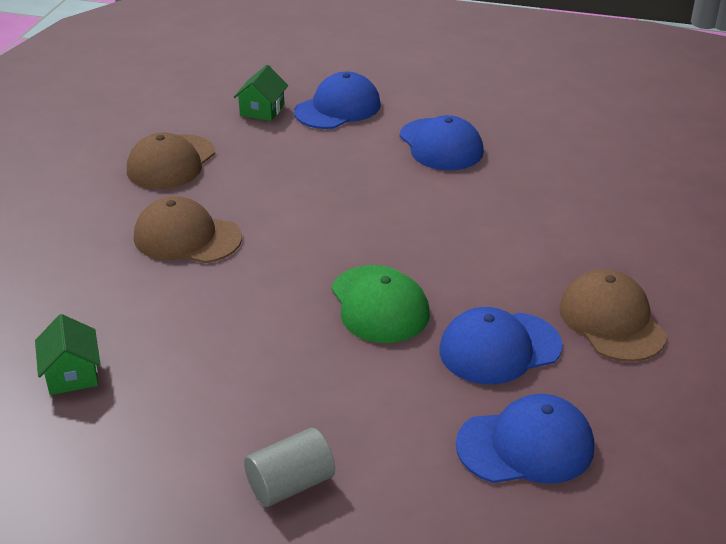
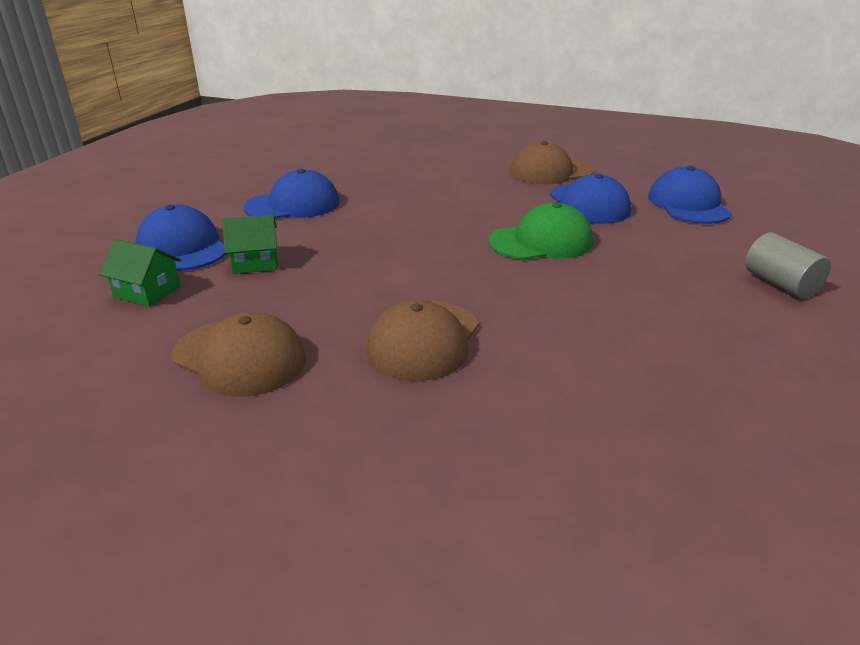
camera: 85 degrees left, 5 degrees down
green house [35,314,101,395] -> green house moved to [222,215,277,274]

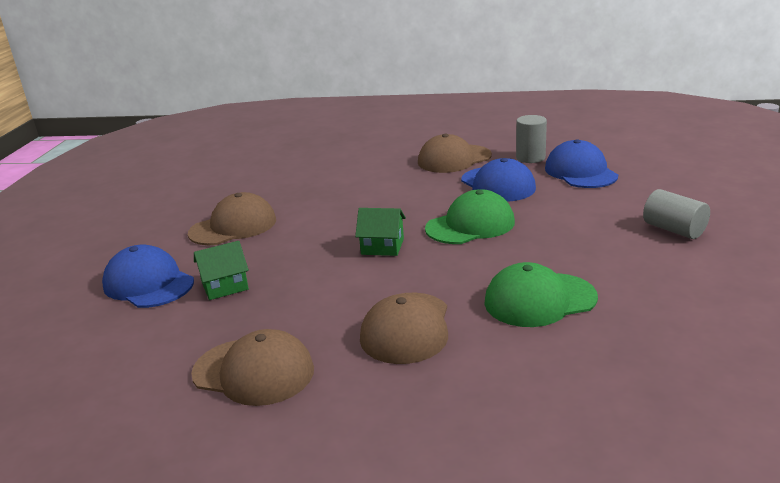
camera: 10 degrees left, 5 degrees down
green house [99,239,181,307] -> green house moved to [355,208,406,256]
blue cap [243,169,340,219] -> brown cap [188,192,276,245]
none -> green cap [484,262,598,327]
none -> grey cylinder [516,115,547,163]

